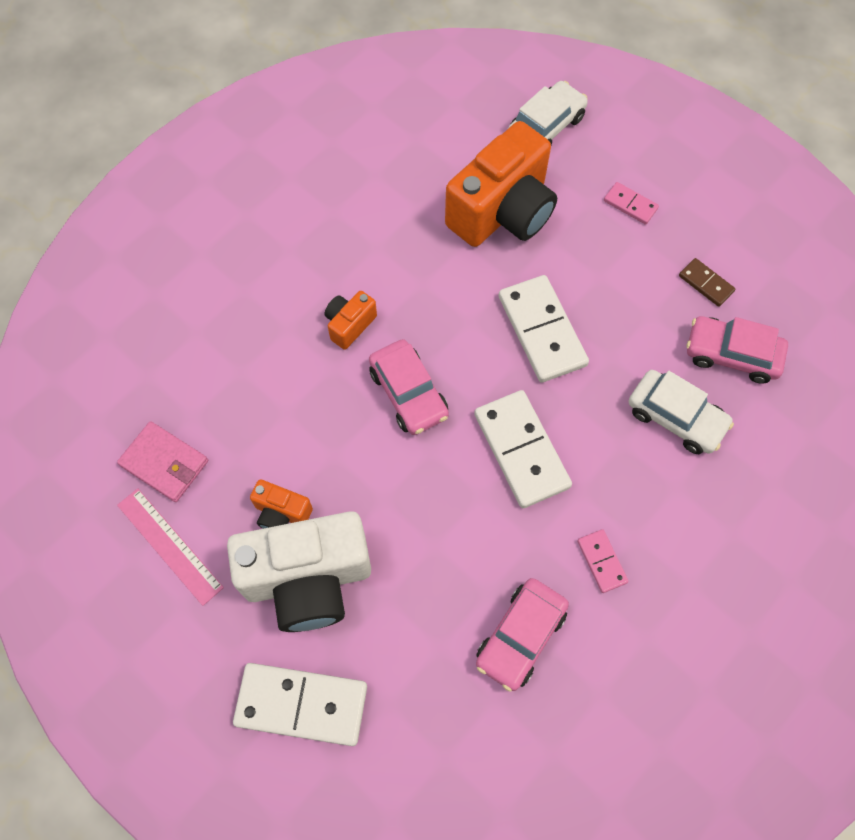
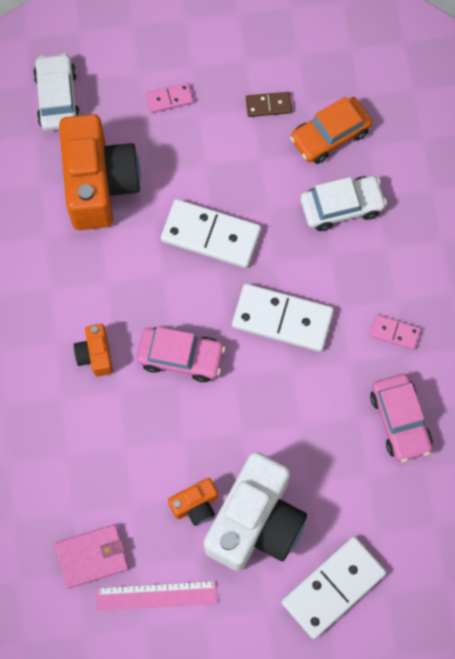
camera: 50 degrees left, 5 degrees up
pink car [686,316,788,384] -> orange car [290,97,372,164]

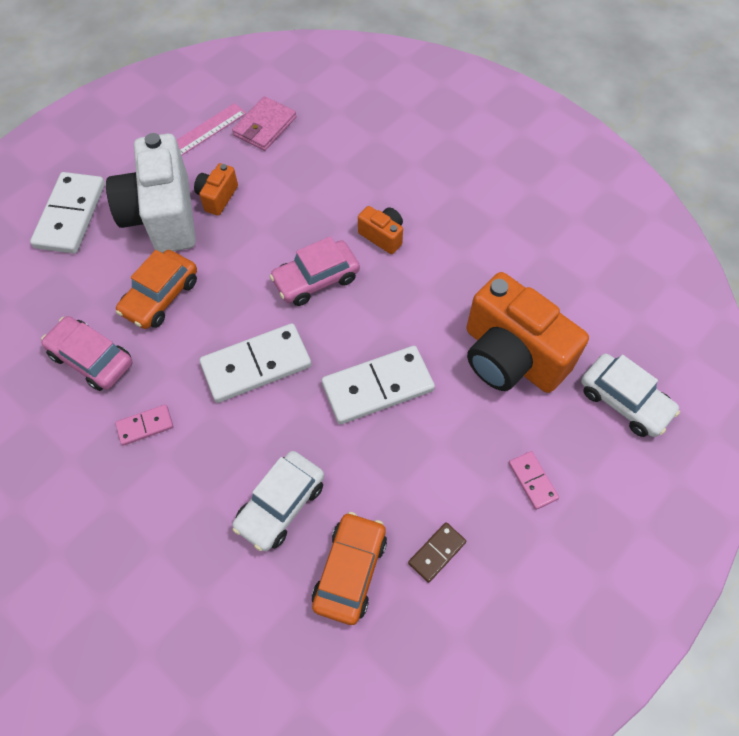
camera: 140 degrees right, 10 degrees down
pink domino [146,83,193,113] -> pink domino turned 60 degrees counterclockwise [509,451,559,510]
none -> orange car [116,250,197,329]

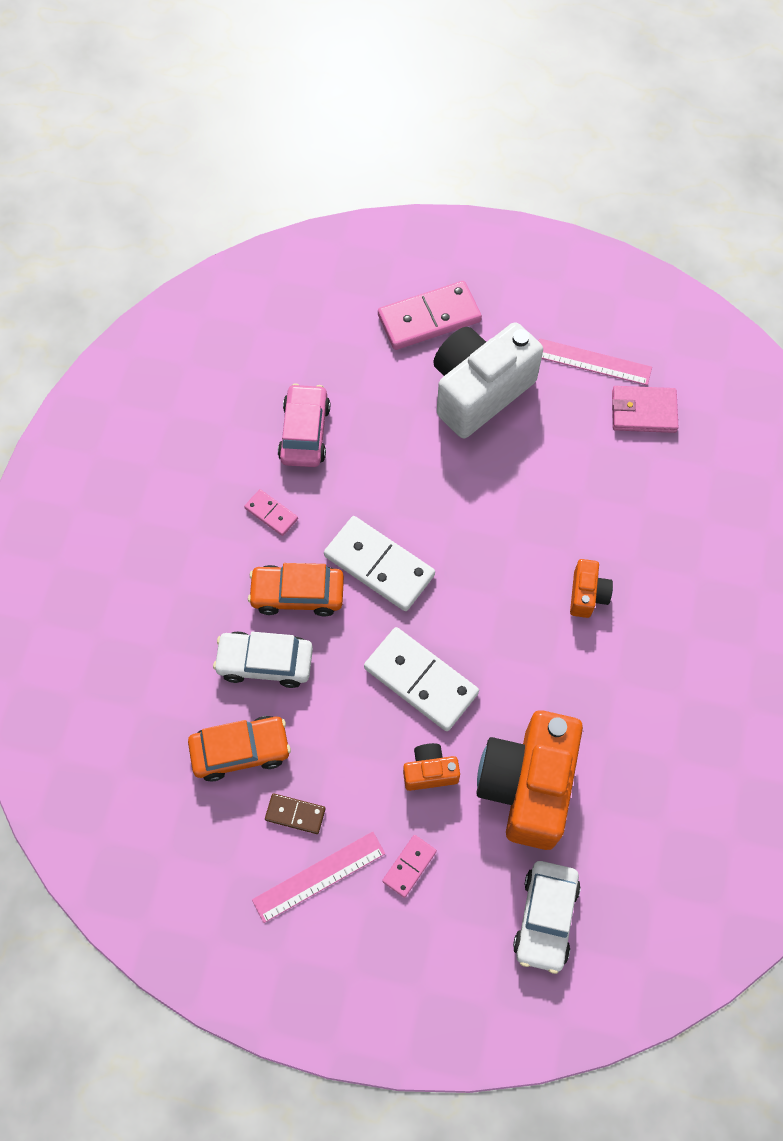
camera: 60 degrees right, 5 degrees up
white domino [30,172,105,253] -> pink domino [378,281,482,350]
orange car [116,250,197,329] -> orange car moved to [248,563,344,617]
orange camera [194,163,238,216] -> orange camera moved to [403,743,460,791]
pink car [270,236,360,306] -> none
none -> pink ruler [252,831,385,923]

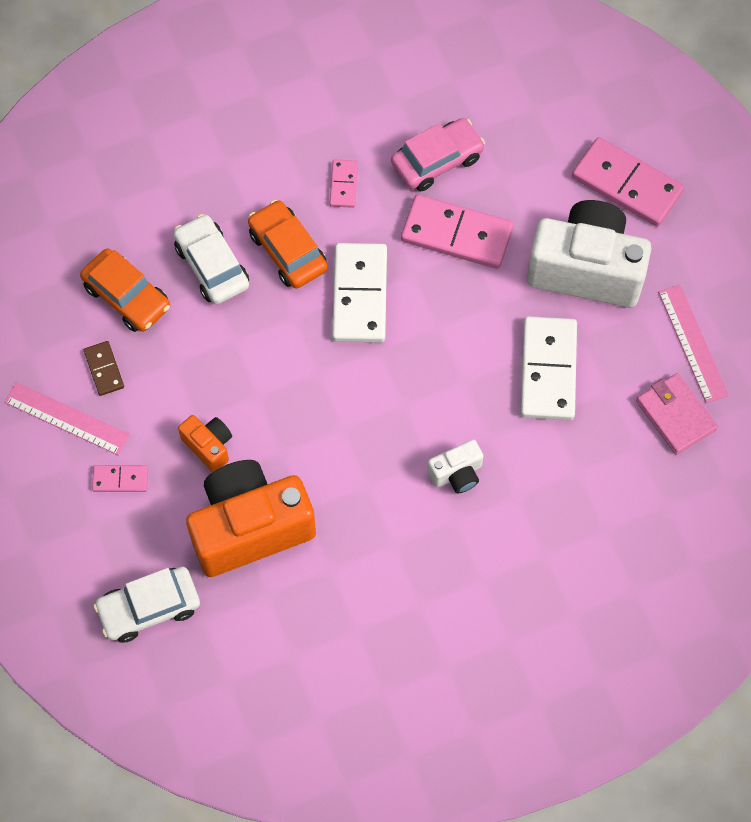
camera: 55 degrees right, 0 degrees up
white domino [364,627,479,731] -> white domino moved to [520,316,577,420]
orange camera [570,559,613,618] -> white camera [427,439,483,493]
none -> pink domino [401,195,514,269]

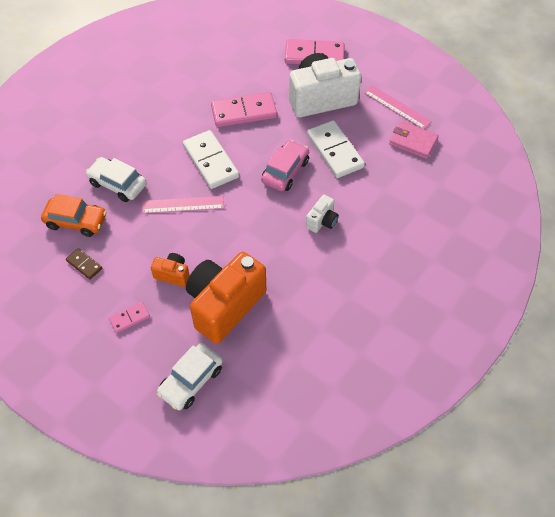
camera: 30 degrees left, 10 degrees down
pink ruler [4,382,130,455] -> pink ruler moved to [142,196,224,214]
orange car [248,200,328,288] -> none
pink domino [330,160,358,208] -> none
pink car [391,118,485,191] -> pink car moved to [261,140,309,191]

